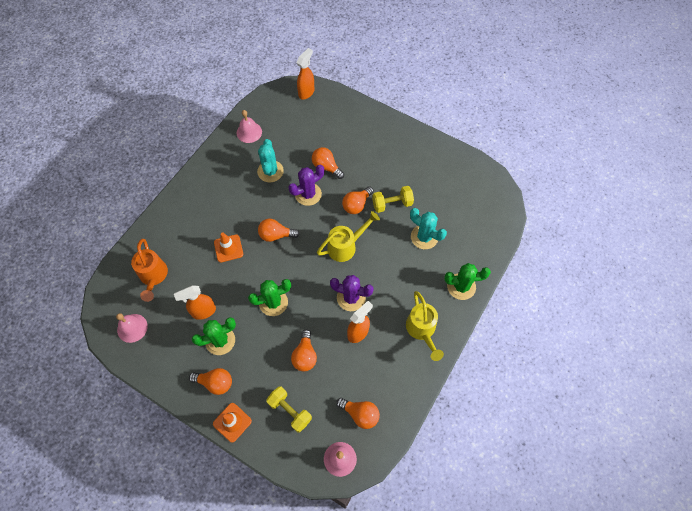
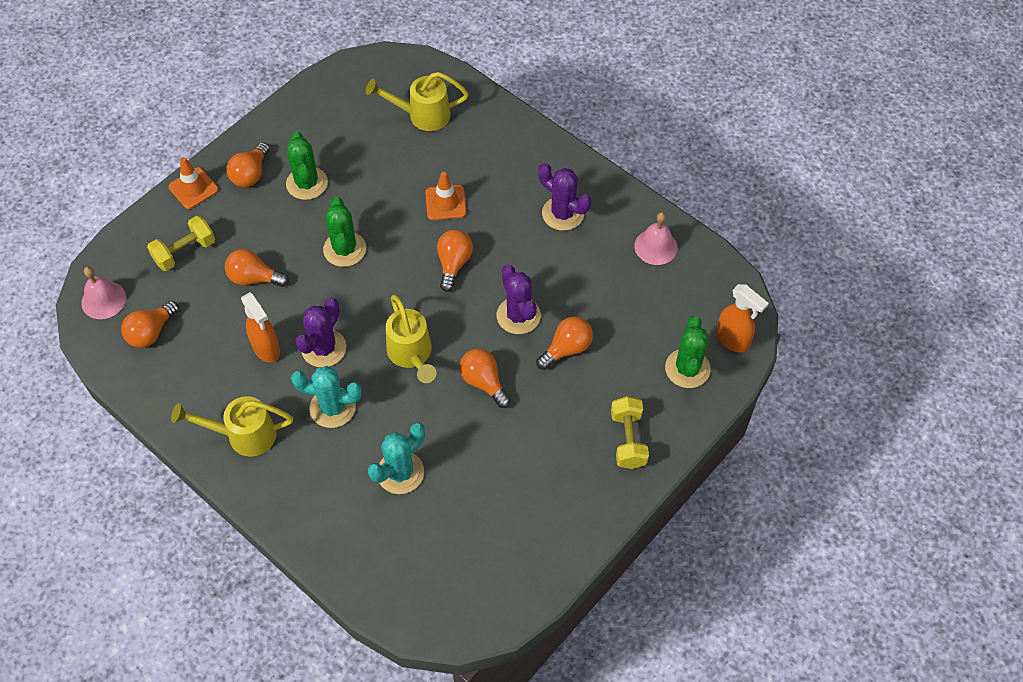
camera: 100 degrees right, 5 degrees down
pink bell [116,313,148,343] -> none
orange watering can [131,239,168,302] -> yellow watering can [366,72,469,131]
orange spray bottle [174,286,216,320] -> none
turquoise cactus [257,139,284,182] -> turquoise cactus moved to [291,366,362,428]
yellow dumbbell [372,186,414,213] -> yellow dumbbell moved to [611,396,649,469]
green cactus [444,263,491,300] -> green cactus moved to [665,316,711,388]
none -> purple cactus [538,163,591,231]

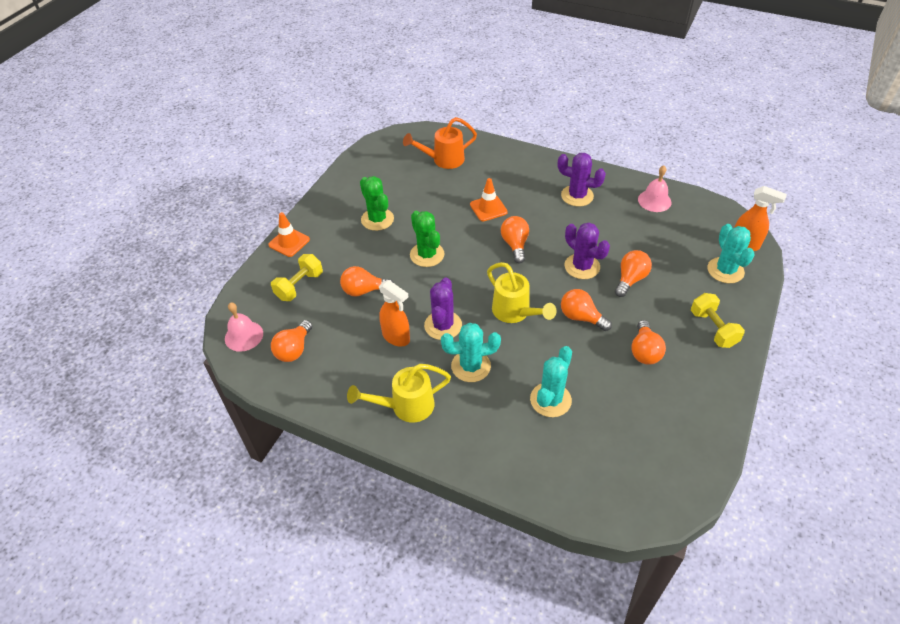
camera: 15 degrees left, 10 degrees down
orange light bulb [226,142,270,187] -> orange light bulb moved to [631,320,666,365]
yellow watering can [366,72,469,131] -> orange watering can [403,117,477,169]
green cactus [665,316,711,388] -> turquoise cactus [708,224,755,283]

